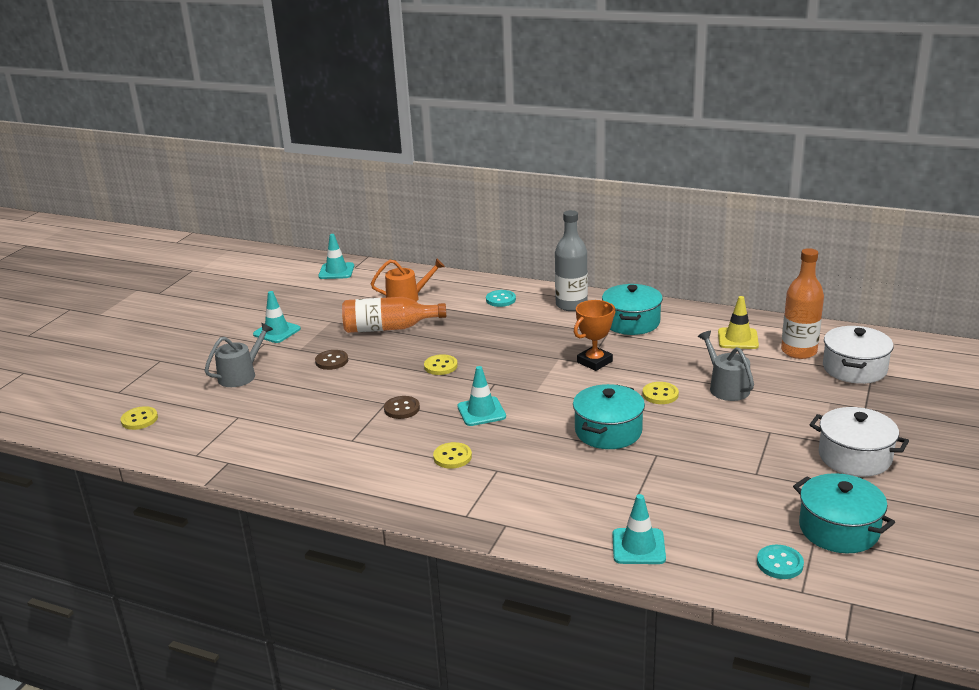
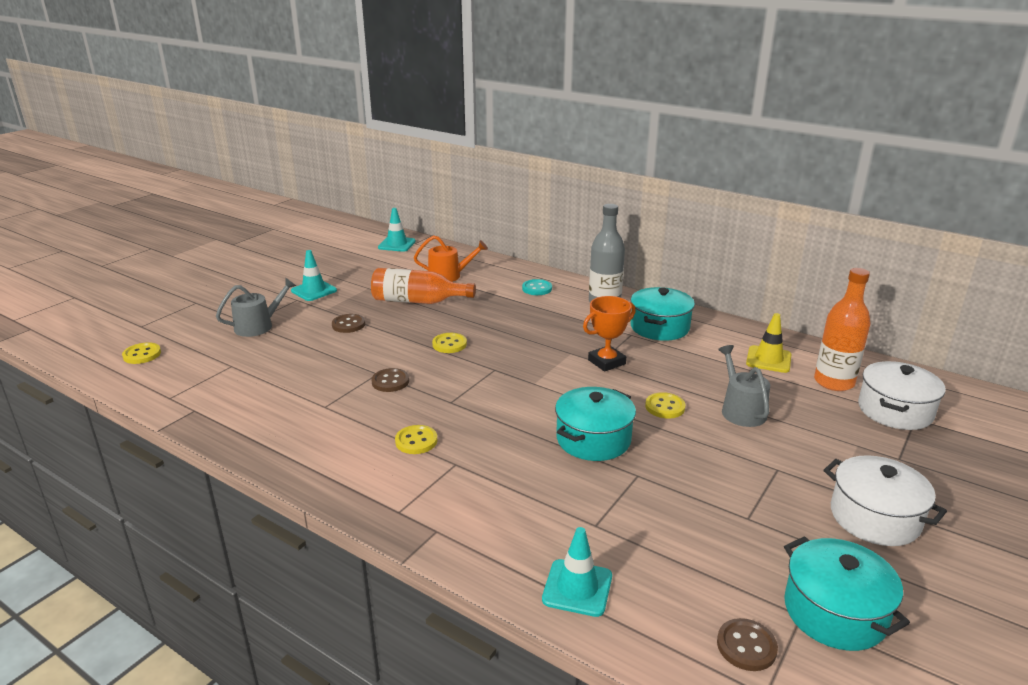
camera: 10 degrees right, 0 degrees up
turquoise traffic cone [457,366,506,426] -> none
turquoise button [757,545,804,579] -> brown button [717,618,778,671]

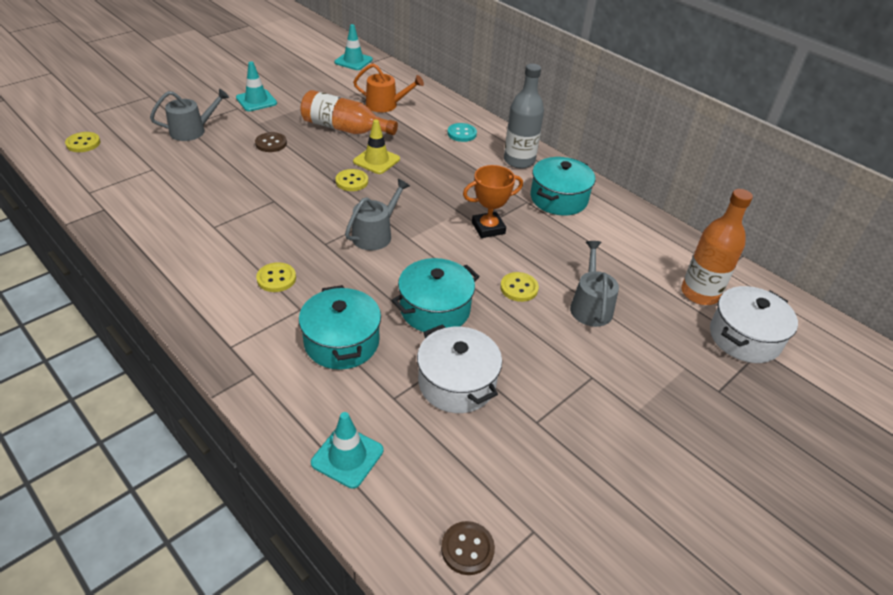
camera: 10 degrees right, 15 degrees up
brown button [371,368,409,392] -> none
yellow traffic cone [746,313,791,373] -> yellow traffic cone moved to [353,120,400,174]
turquoise pot [784,536,910,651] -> turquoise pot moved to [299,285,381,370]
white pot [824,455,947,546] -> white pot moved to [417,324,502,413]
none -> grey watering can [345,179,410,251]

